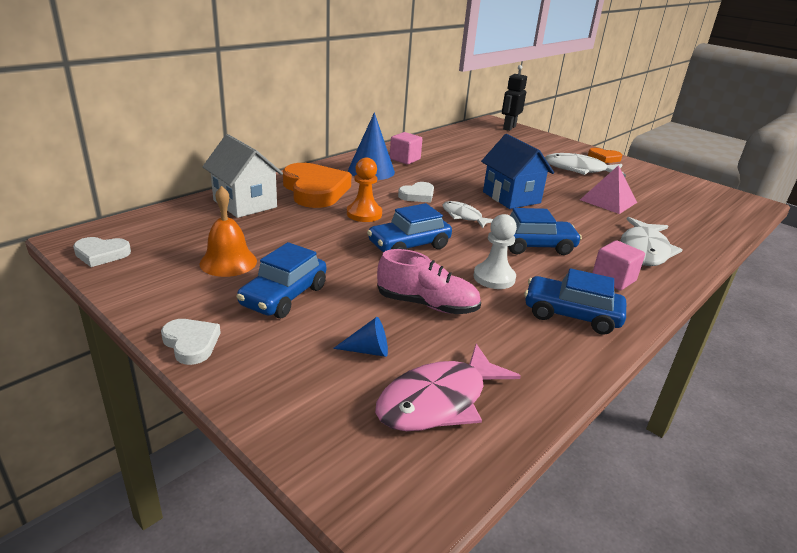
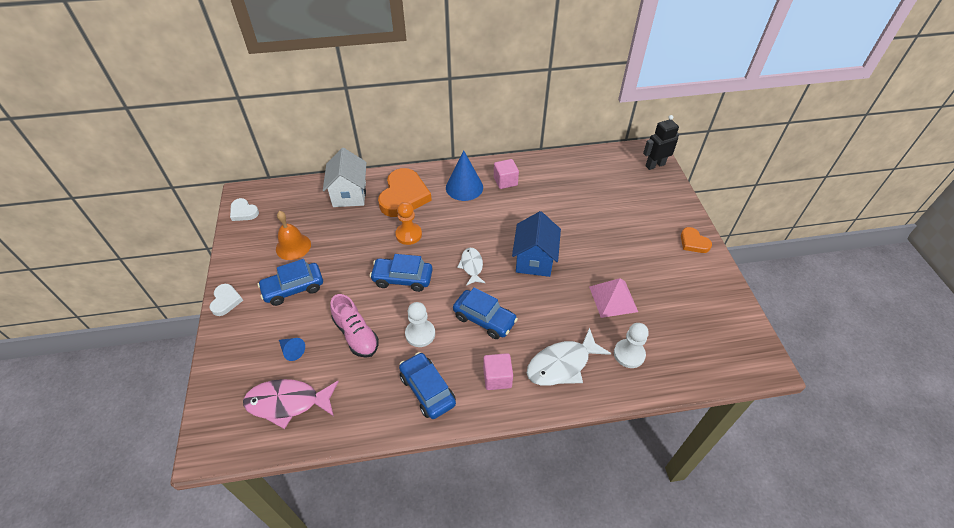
camera: 40 degrees right, 20 degrees up
white heart [398,182,434,203] -> none
white fish [545,153,626,178] -> none
none -> white pawn [614,323,649,368]

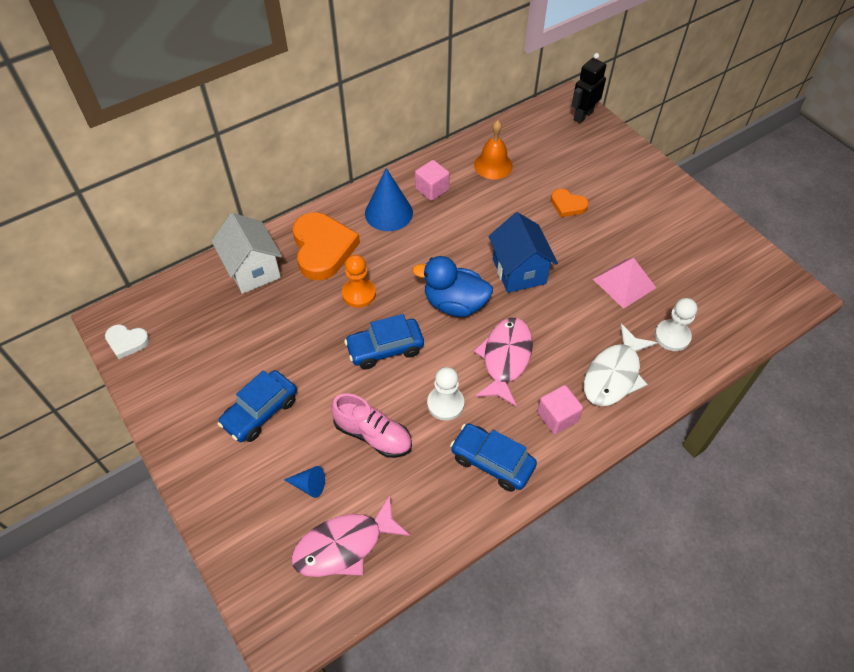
camera: 25 degrees left, 5 degrees up
white heart [210,284,243,316] -> none
orange bell [276,211,311,260] -> orange bell moved to [474,120,513,179]
blue car [453,287,518,339] -> pink fish [474,318,533,407]
white fish [457,248,485,286] -> blue duck [413,256,493,317]
orange heart [681,227,712,253] -> orange heart moved to [551,189,589,217]

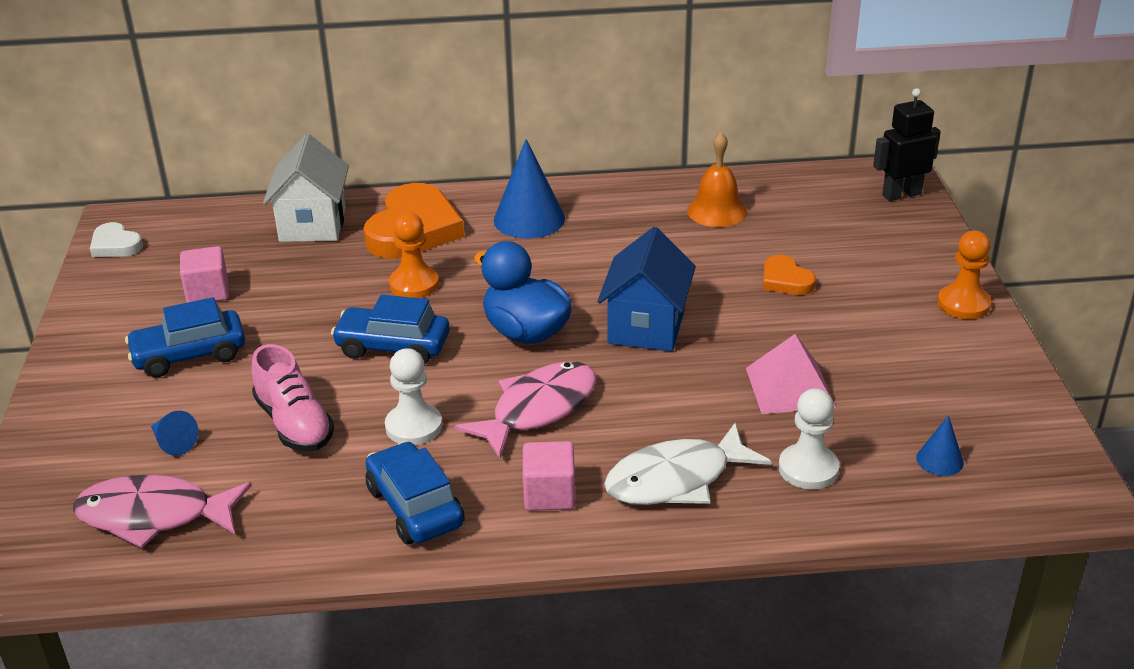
camera: 30 degrees right, 20 degrees down
pink cube [415,160,450,201] -> pink cube moved to [180,246,229,303]
none -> blue cone [916,415,964,476]
none -> orange pawn [937,230,991,319]

